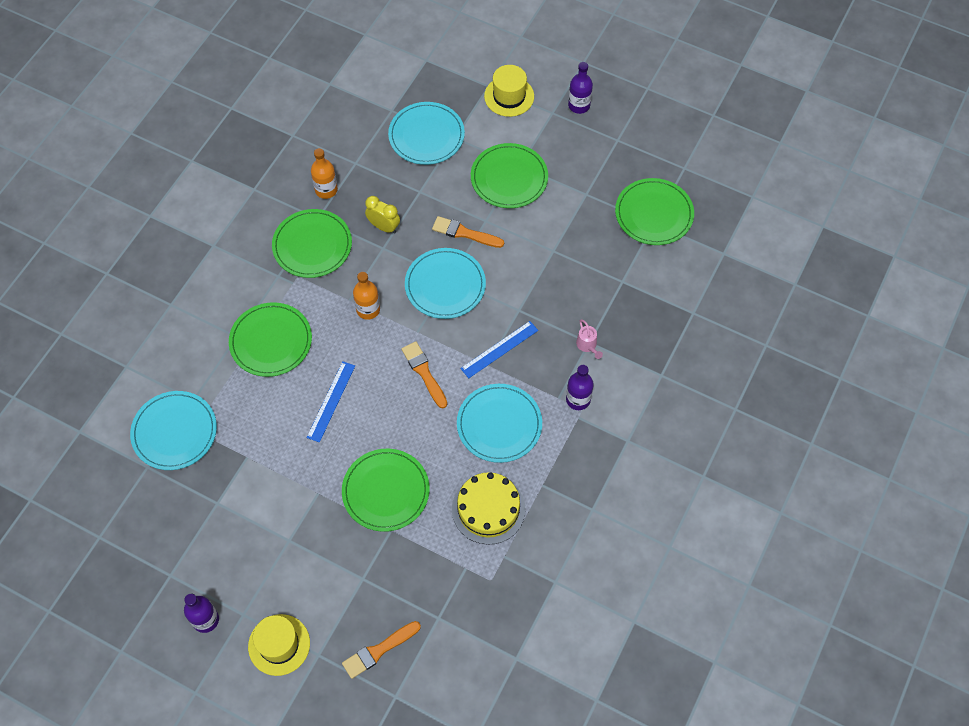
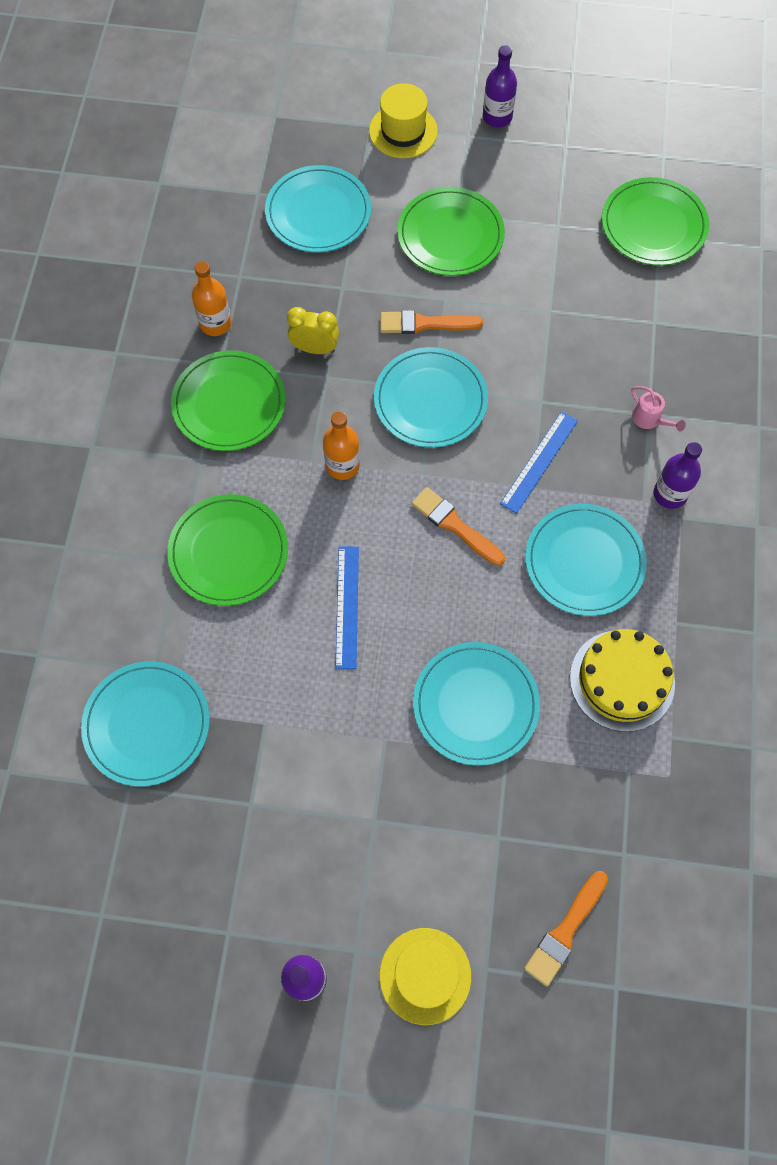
camera: 20 degrees left, 5 degrees up
green plate [342,449,430,532] -> turquoise plate [413,642,540,766]

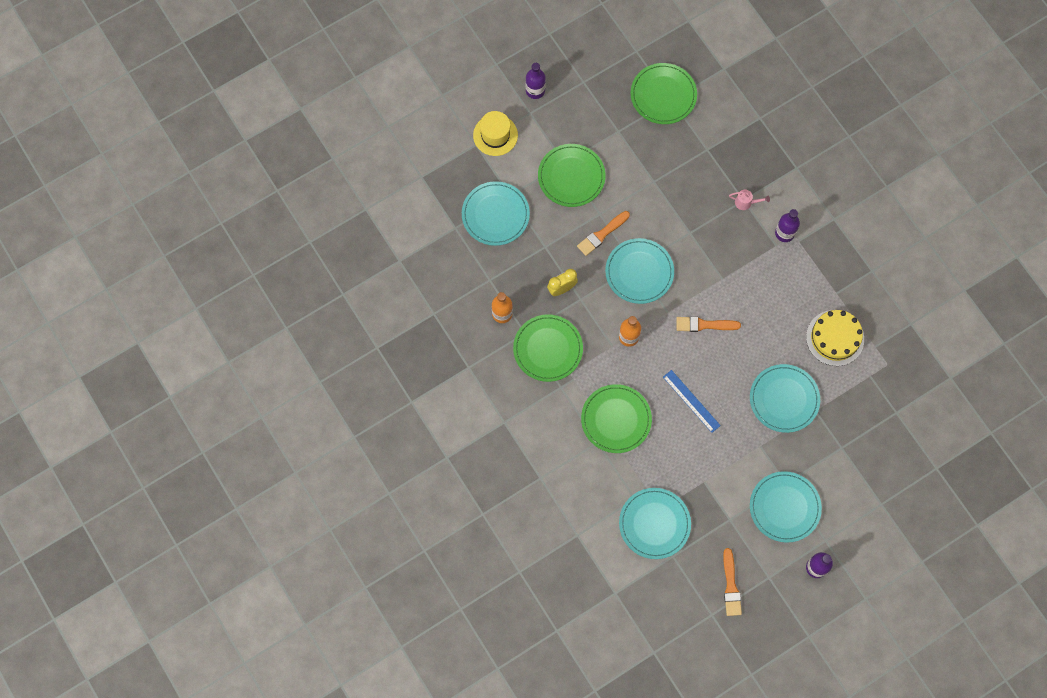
camera: 40 degrees left, 5 degrees up
yellow hat [379,928,471,1025] -> none
blue ruler [500,411,578,514] -> none
orange brush [524,871,608,986] -> orange brush moved to [723,548,742,616]
turquoise plate [525,504,647,616] -> turquoise plate moved to [750,471,822,543]

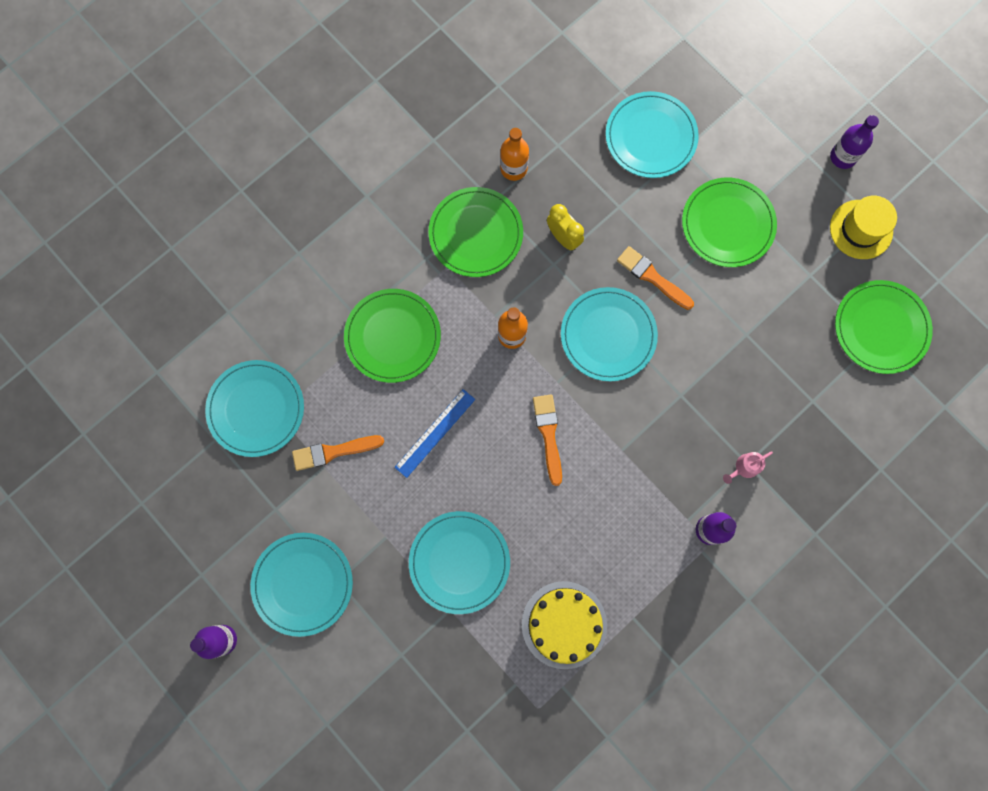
camera: 80 degrees right, 5 degrees up
yellow hat [473,111,518,156] -> yellow hat moved to [830,196,897,259]
orange brush [723,548,742,616] -> orange brush moved to [292,435,384,471]
pink watering can [729,190,770,210] -> pink watering can turned 60 degrees clockwise [723,451,773,484]

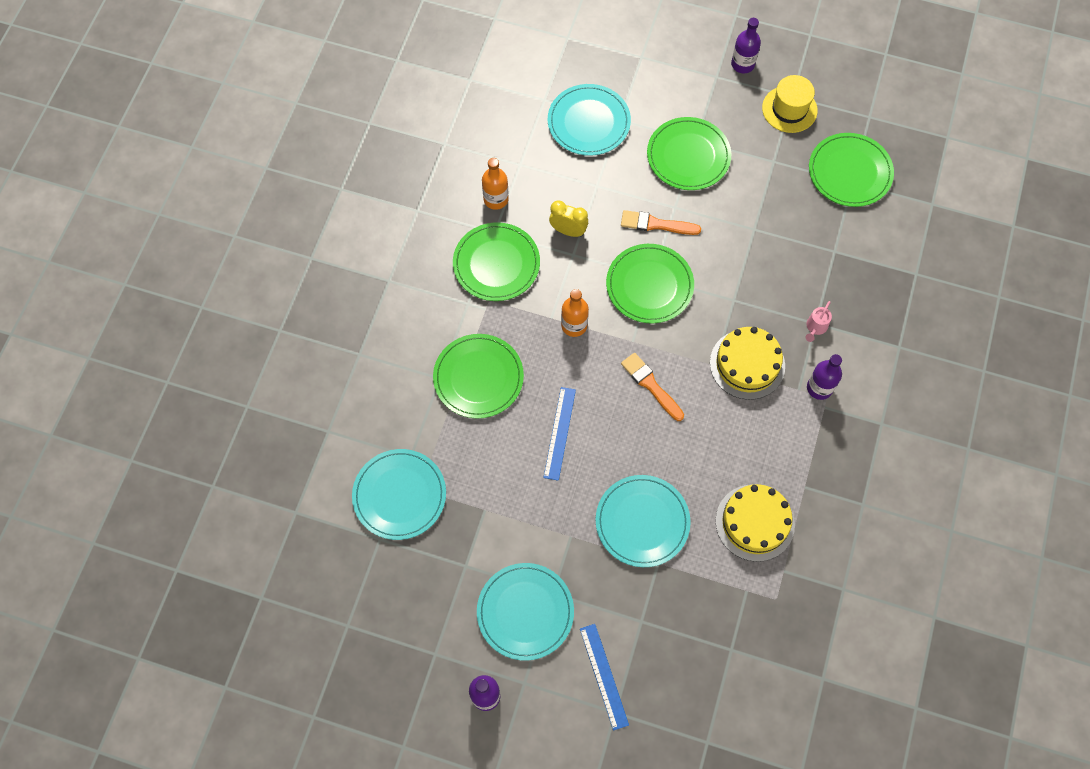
camera: 30 degrees left, 10 degrees down
orange brush [292,435,384,471] -> none
turquoise plate [561,287,658,381] -> green plate [606,244,694,323]
none -> blue ruler [580,624,629,731]
none -> yellow cake [710,327,785,400]

